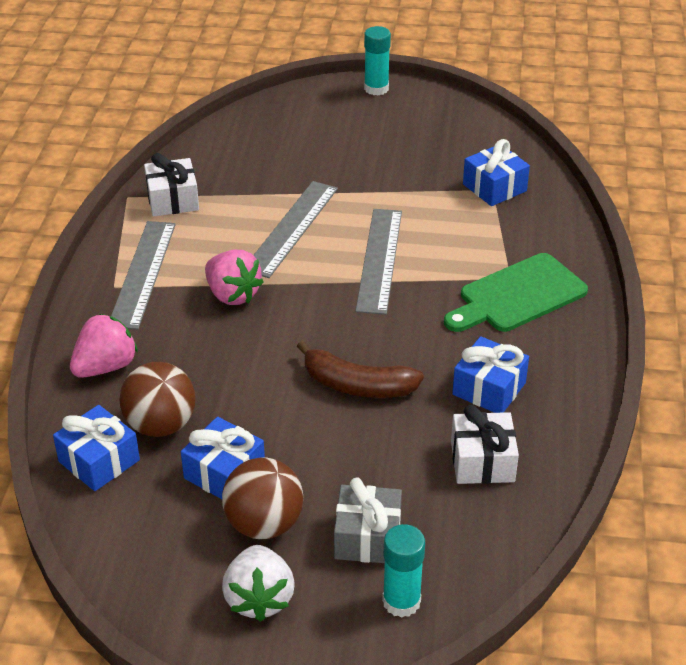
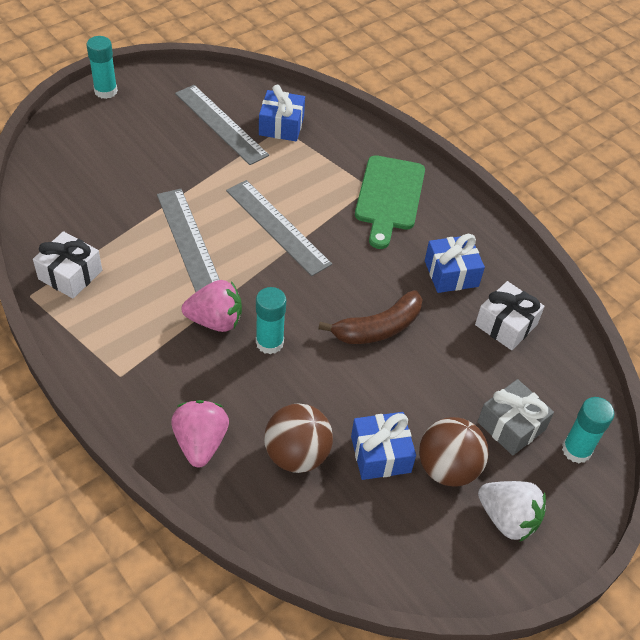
camera: 50 degrees left, 10 degrees up
blue gift [53,405,140,491] -> none
grey ruler [111,221,176,330] -> grey ruler moved to [175,85,269,165]
none -> turquoise glue stick [256,287,286,354]

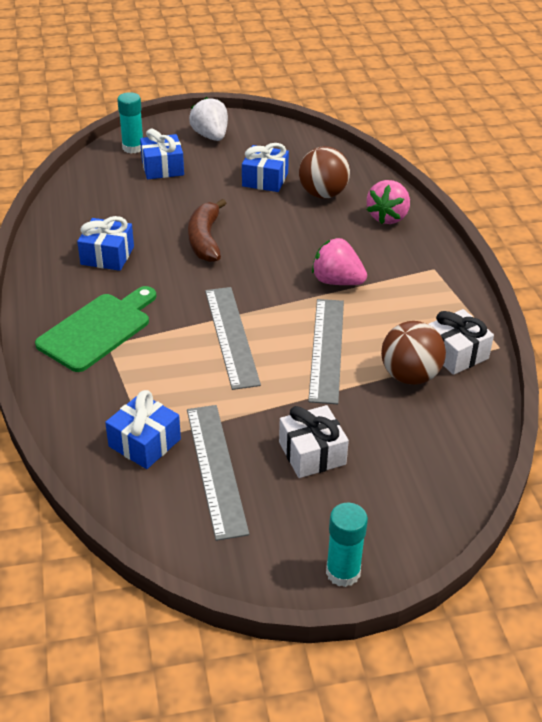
camera: 150 degrees left, 10 degrees down
turquoise glue stick [256,287,286,354] -> none
brown banana [318,290,422,344] -> brown banana turned 90 degrees counterclockwise [188,199,226,262]
brown ball [419,417,488,487] -> brown ball moved to [381,321,446,385]
white gift [475,281,545,350] -> white gift moved to [279,405,349,478]
grey gift [477,379,554,456] -> blue gift [140,129,184,179]

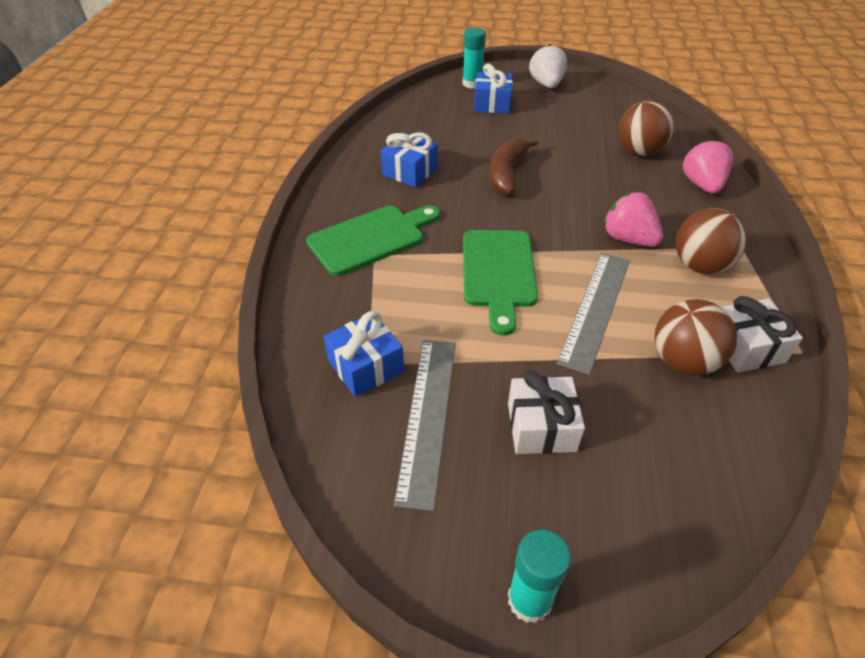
camera: 20 degrees right, 5 degrees up
grey ruler [205,287,261,390] -> green cutting board [463,230,538,335]
blue gift [242,143,289,192] -> none
pink strawberry [367,180,410,224] -> pink strawberry turned 135 degrees clockwise [683,139,733,194]
none -> brown ball [676,208,747,274]

